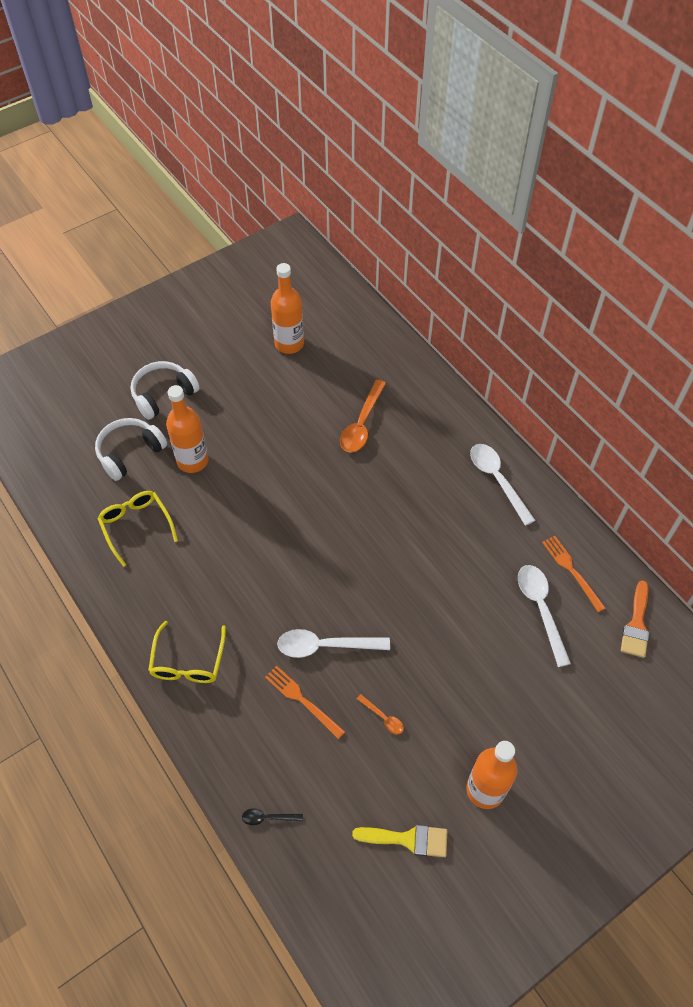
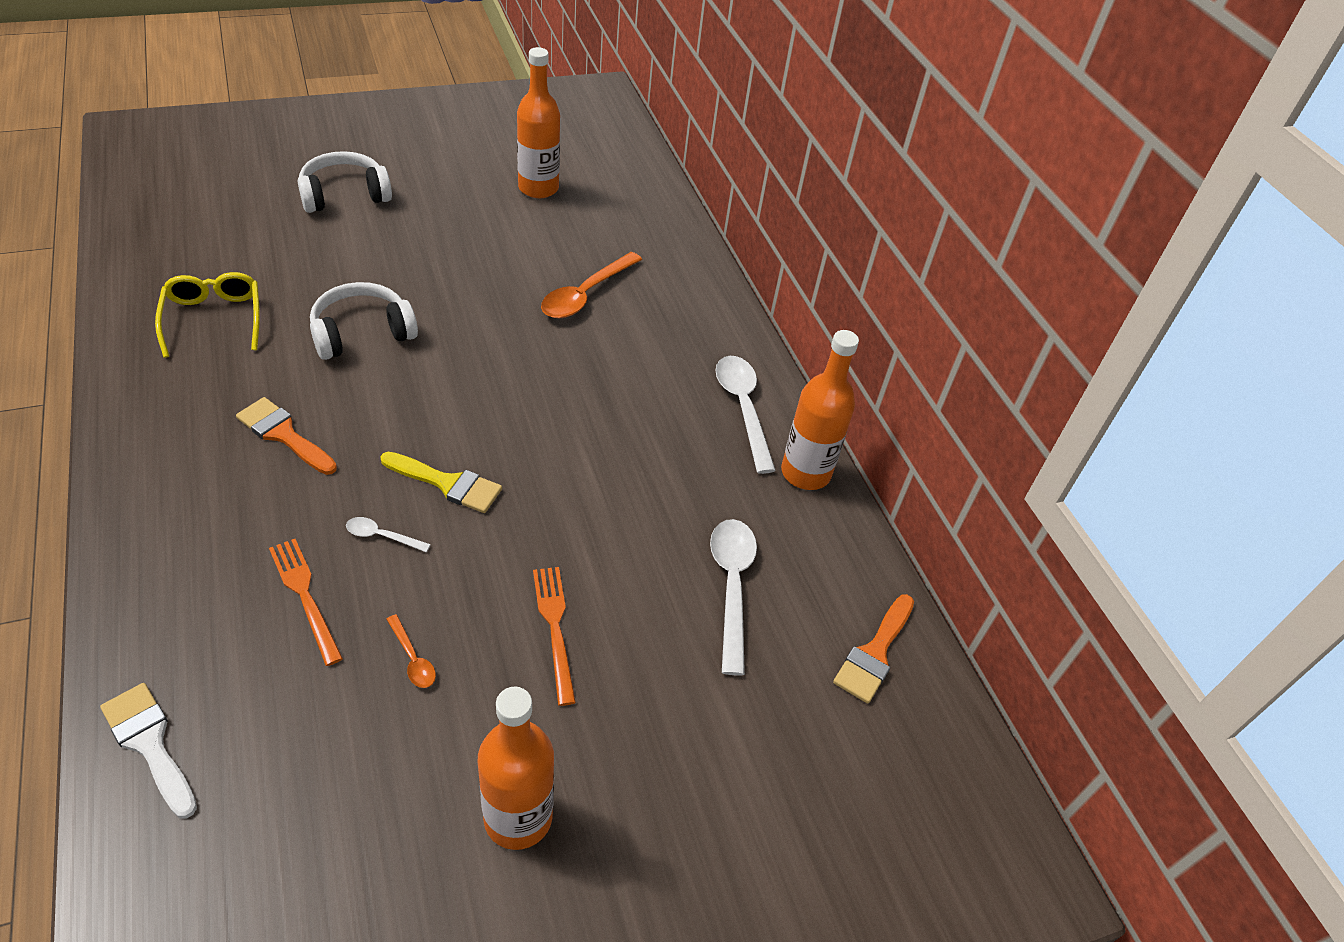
camera: 10 degrees right, 10 degrees down
white headphones [95,418,167,481] -> white headphones moved to [310,282,418,360]
yellow glasses [148,621,226,683] -> none
orange bottle [166,385,209,473] -> orange bottle moved to [781,330,859,490]
black spoon [242,808,303,825] -> white brush [100,683,197,819]
white spoon [277,629,390,658] -> white spoon [346,517,431,552], size x0.49
yellow brush [352,825,447,857] -> yellow brush moved to [380,452,502,513]
orange fork [542,536,606,612] -> orange fork moved to [533,567,576,706]
none -> orange brush [236,397,337,475]

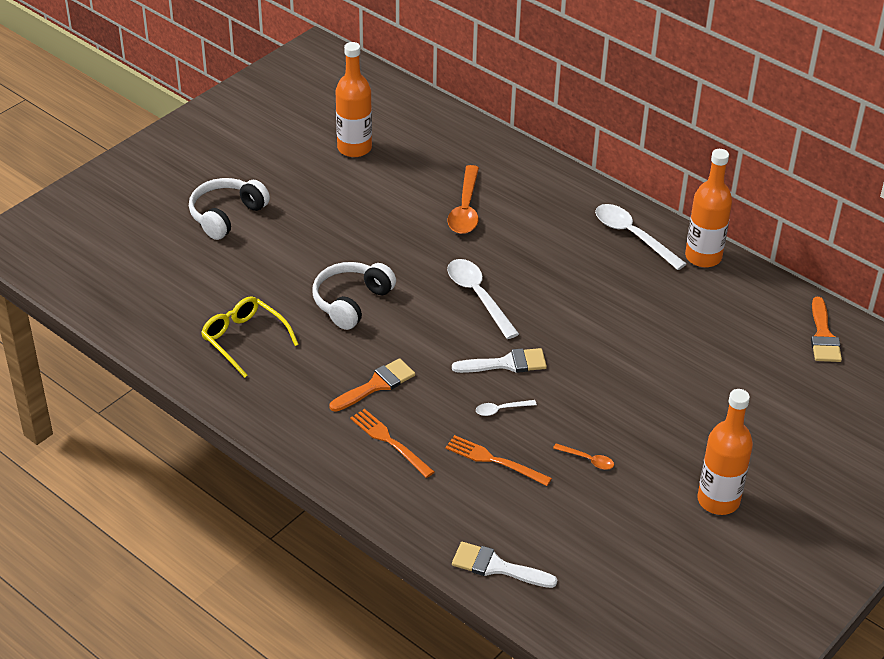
camera: 25 degrees left, 5 degrees down
orange brush [236,397,337,475] -> orange brush turned 135 degrees clockwise [330,358,415,412]
yellow brush [380,452,502,513] -> white brush [452,348,547,373]
orange fork [533,567,576,706] -> orange fork moved to [350,409,435,478]
white spoon [710,519,757,675] -> white spoon moved to [447,259,519,339]

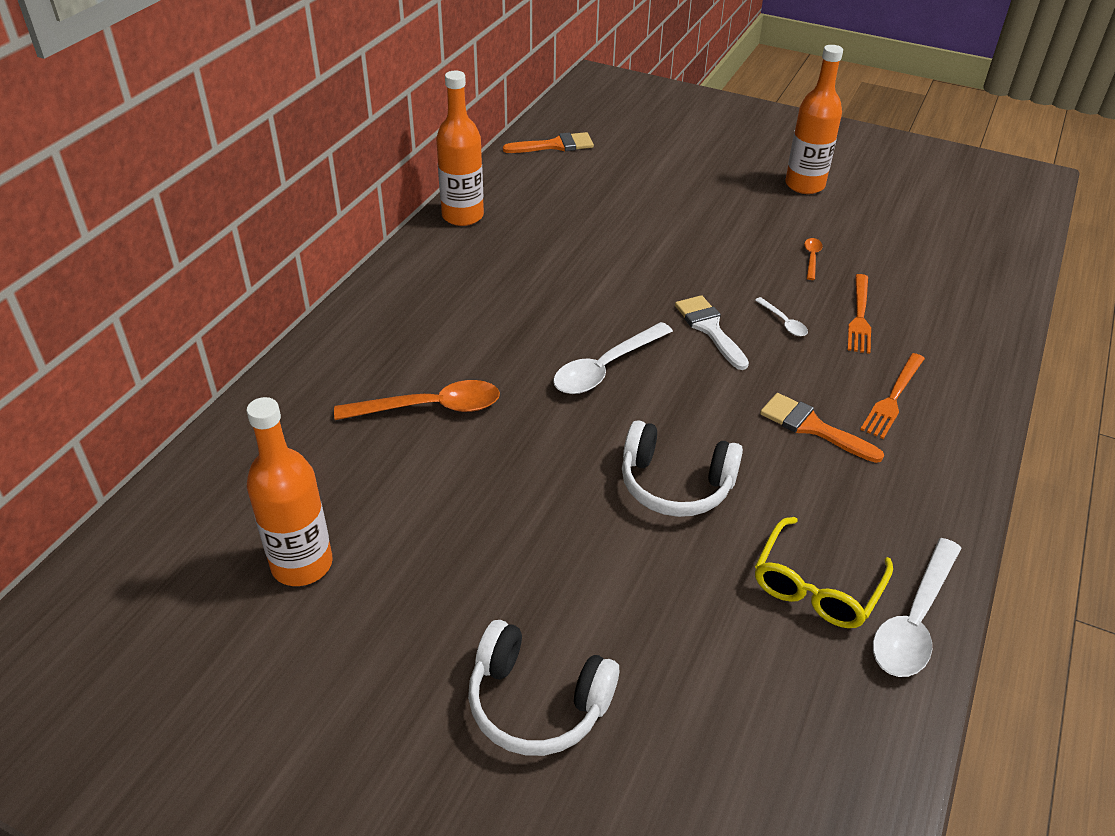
camera: 105 degrees left, 0 degrees up
white brush [452,542,557,588] -> none
white spoon [595,204,687,270] -> white spoon moved to [873,538,961,677]

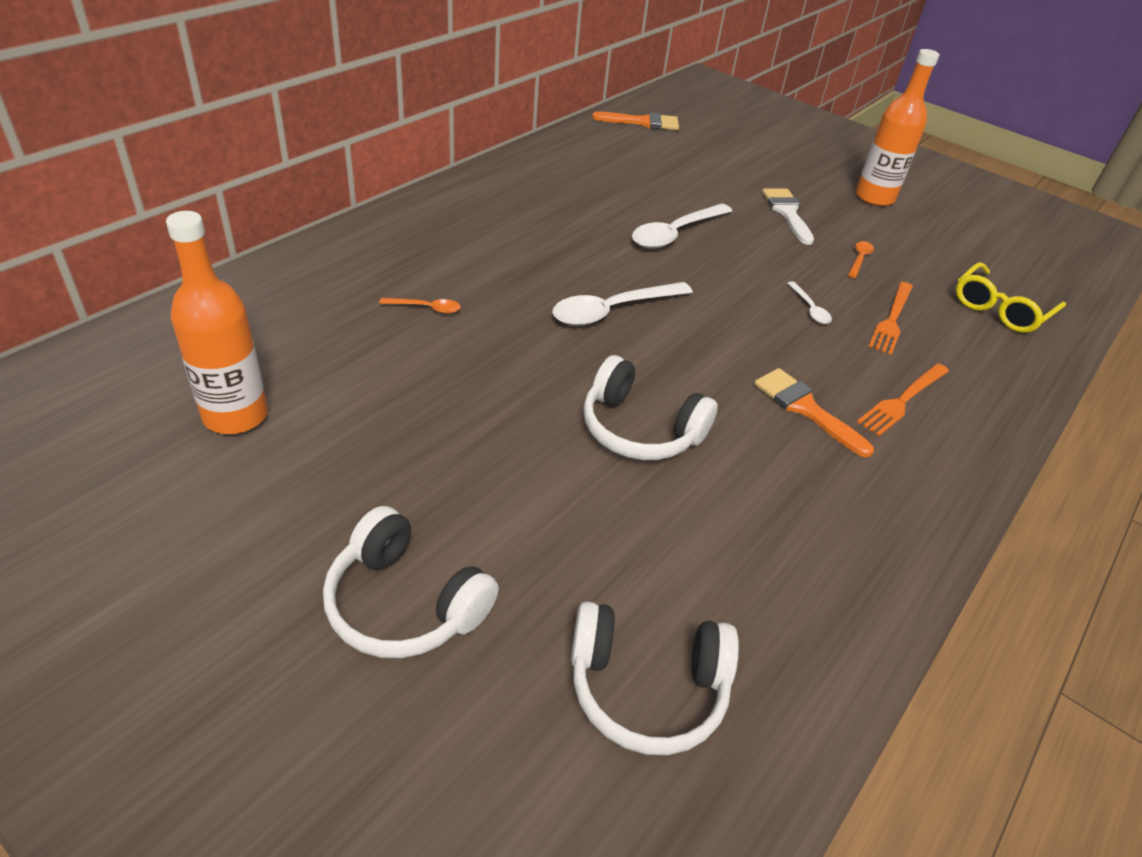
camera: 10 degrees right, 0 degrees up
orange spoon [334,380,500,420] -> orange spoon [379,298,461,314], size x0.49
orange bottle [436,71,484,226] -> none
white brush [675,295,749,370] -> white brush moved to [762,189,814,245]
yellow glasses [755,517,893,628] -> yellow glasses moved to [956,262,1066,333]
white spoon [873,538,961,677] -> white spoon moved to [632,203,732,249]
none -> white headphones [571,601,739,755]

